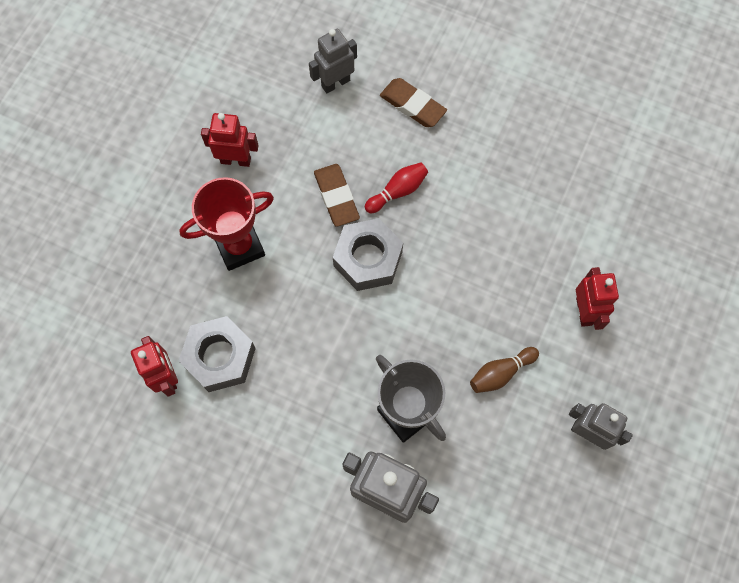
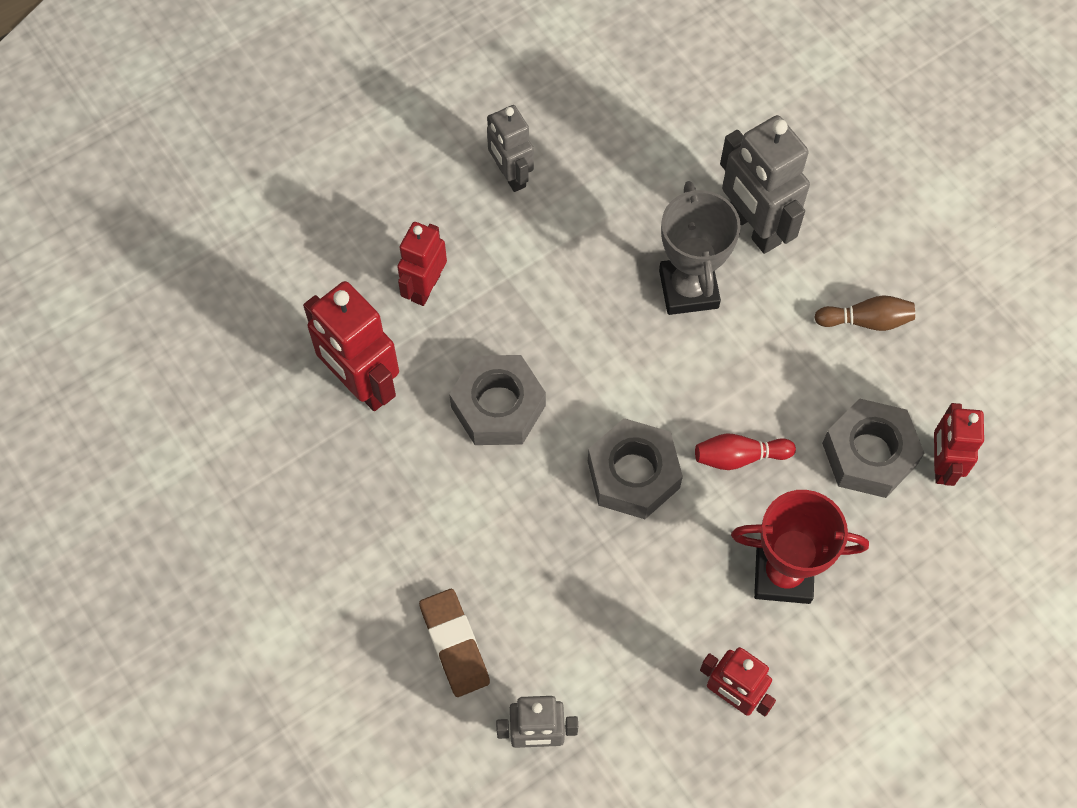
camera: 150 degrees left, 5 degrees down
brown eraser [314,164,360,227] -> none
red bowling pin [365,162,428,213] -> red bowling pin moved to [695,433,796,470]
brown bowling pin [470,347,539,393] -> brown bowling pin moved to [814,295,915,331]
none -> red robot [303,281,399,411]
none -> grey nut [449,355,546,445]

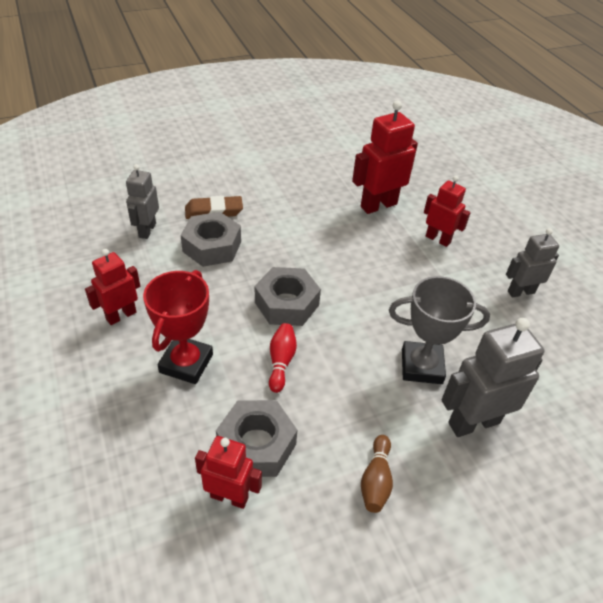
camera: 100 degrees right, 20 degrees down
grey nut [449,355,546,445] -> grey nut moved to [181,212,241,267]

